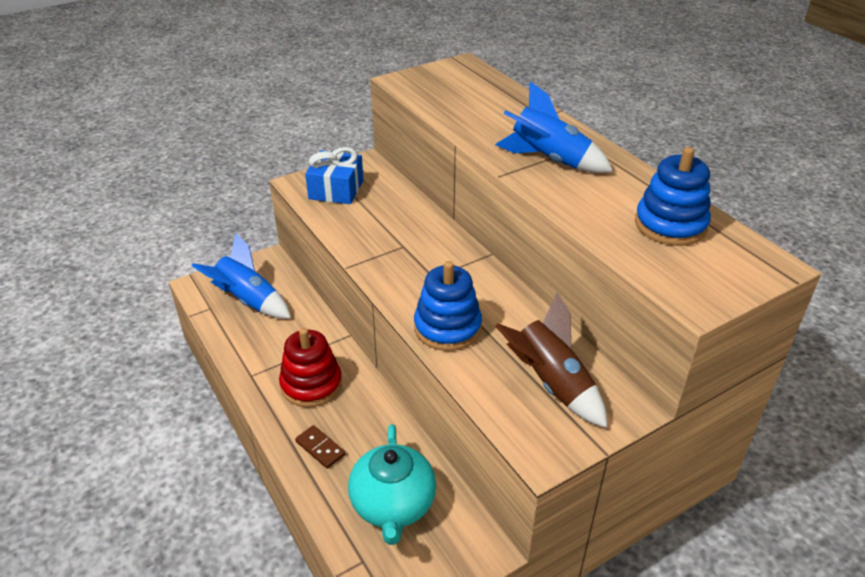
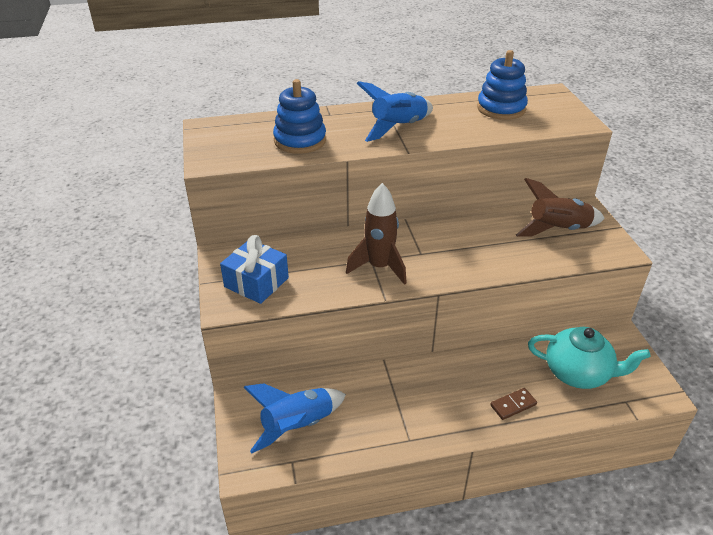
camera: 70 degrees left, 0 degrees up
red stacking toy [279,328,342,407] -> none
blue stacking toy [414,261,482,351] -> blue stacking toy moved to [273,79,326,154]
none -> brown rocket [346,183,407,285]

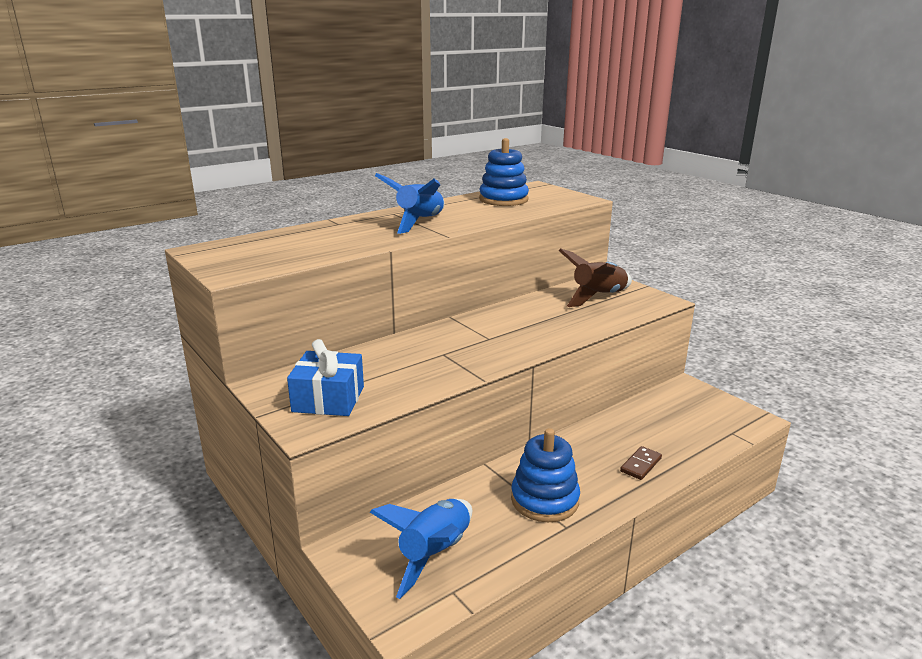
camera: 25 degrees left, 15 degrees down
blue stacking toy [273,79,326,154] -> blue stacking toy moved to [511,428,580,522]
brown rocket [346,183,407,285] -> none
turquoise teapot [528,327,651,389] -> none

